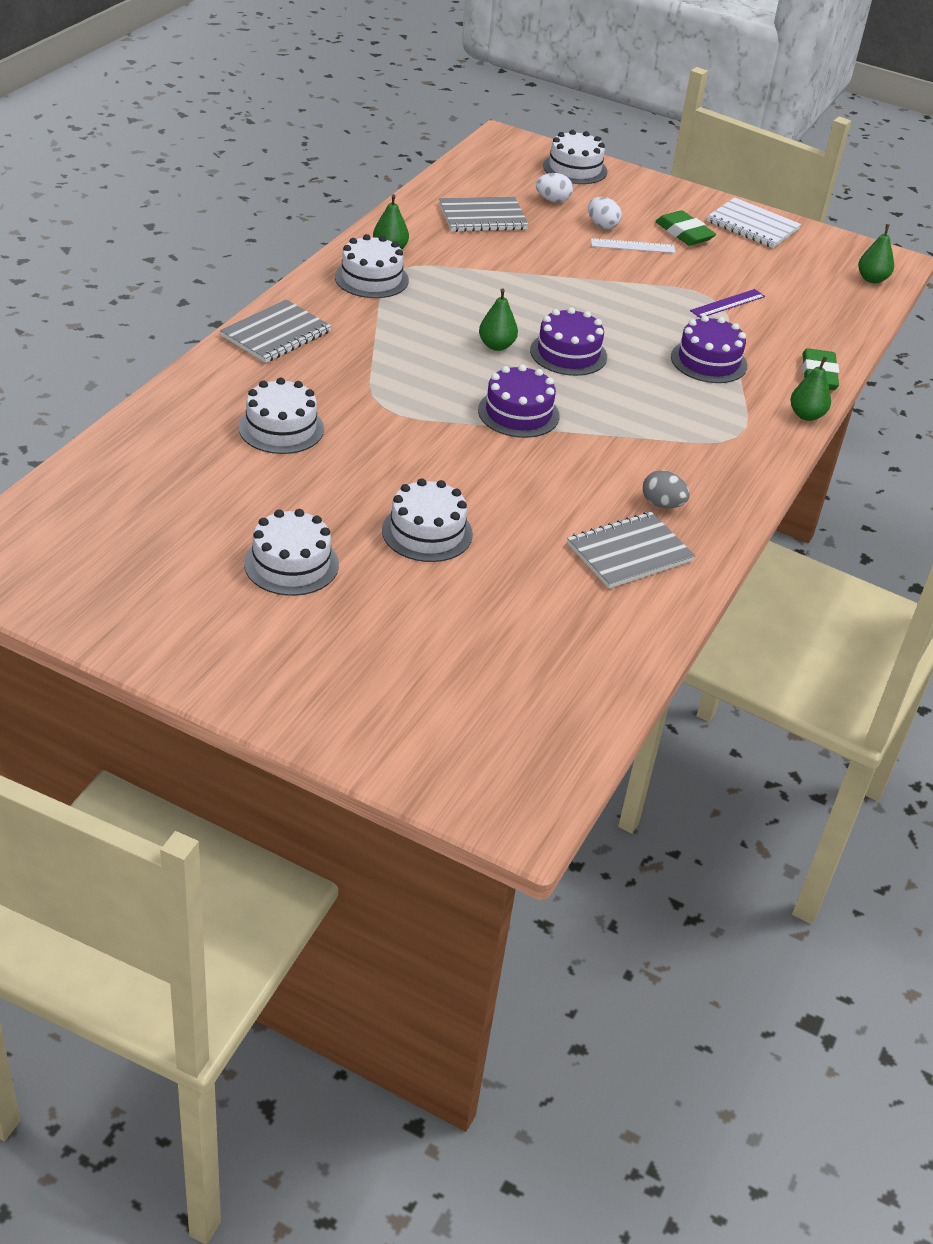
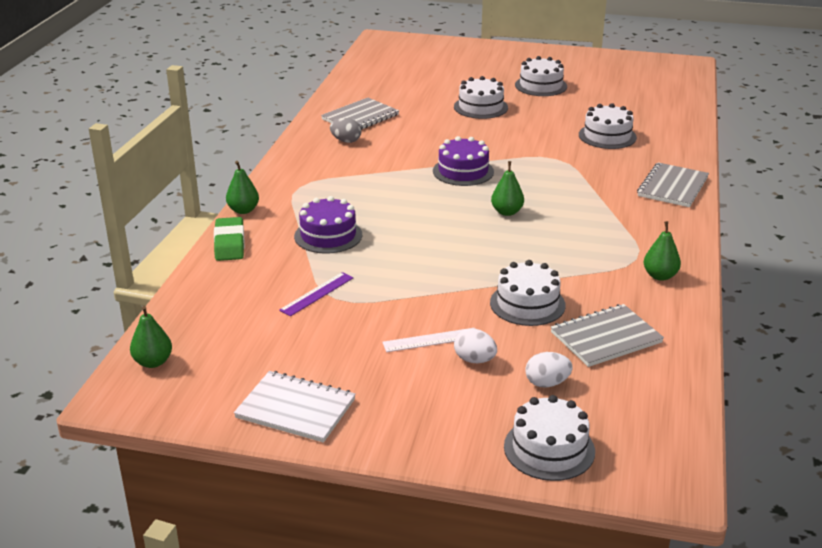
camera: 170 degrees right, 10 degrees down
white cake [335,234,409,298] -> white cake moved to [490,260,566,326]
purple cake [530,307,607,376] -> none
green eraser [655,210,716,246] -> none

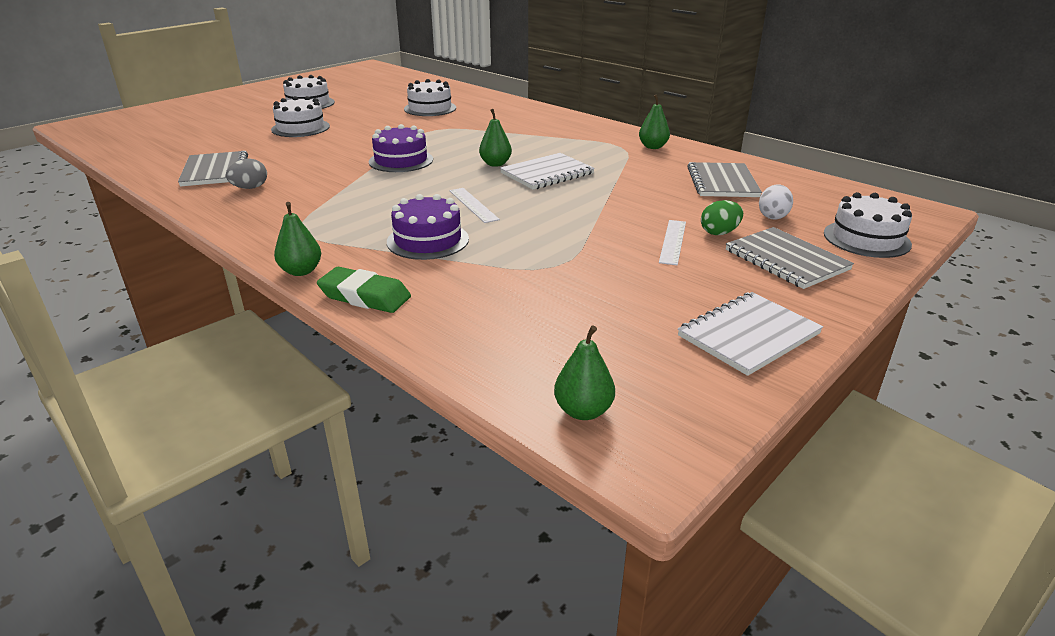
camera: 60 degrees left, 0 degrees up
purple ruler [279,272,353,316] -> none
white egg [454,328,497,363] -> green egg [701,200,743,235]
white cake [490,260,566,326] -> none
grey notebook [637,162,709,207] -> grey notebook moved to [726,227,854,289]
none -> white ruler [449,188,500,223]
none -> white notebook [500,153,595,190]

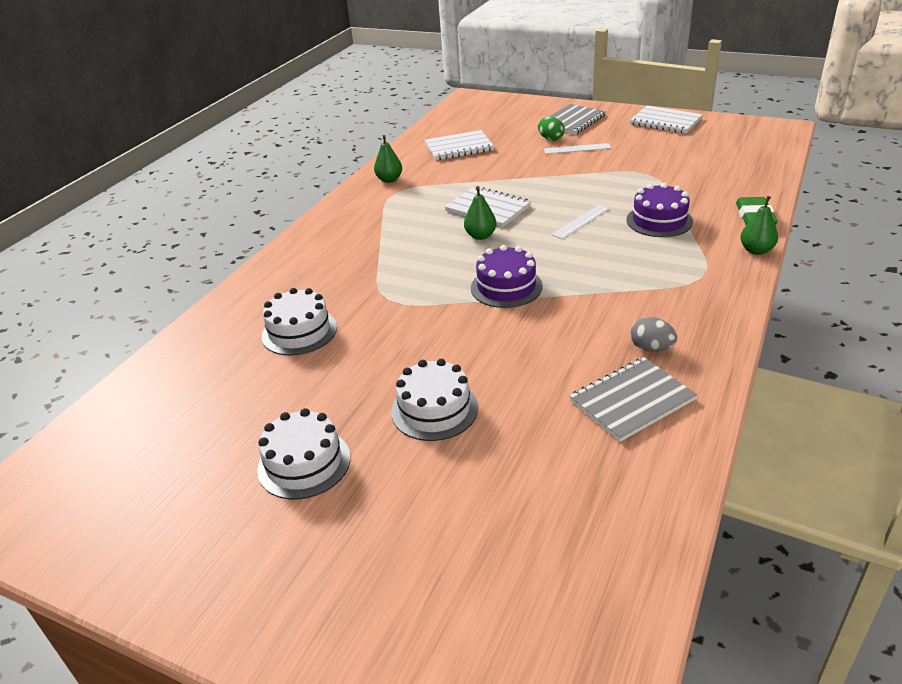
camera: 105 degrees left, 5 degrees up
green pear [554,325,615,420] -> none
grey notebook [687,162,762,197] -> white notebook [425,130,494,160]
white egg [759,184,793,219] -> none
white cake [824,192,912,258] -> none

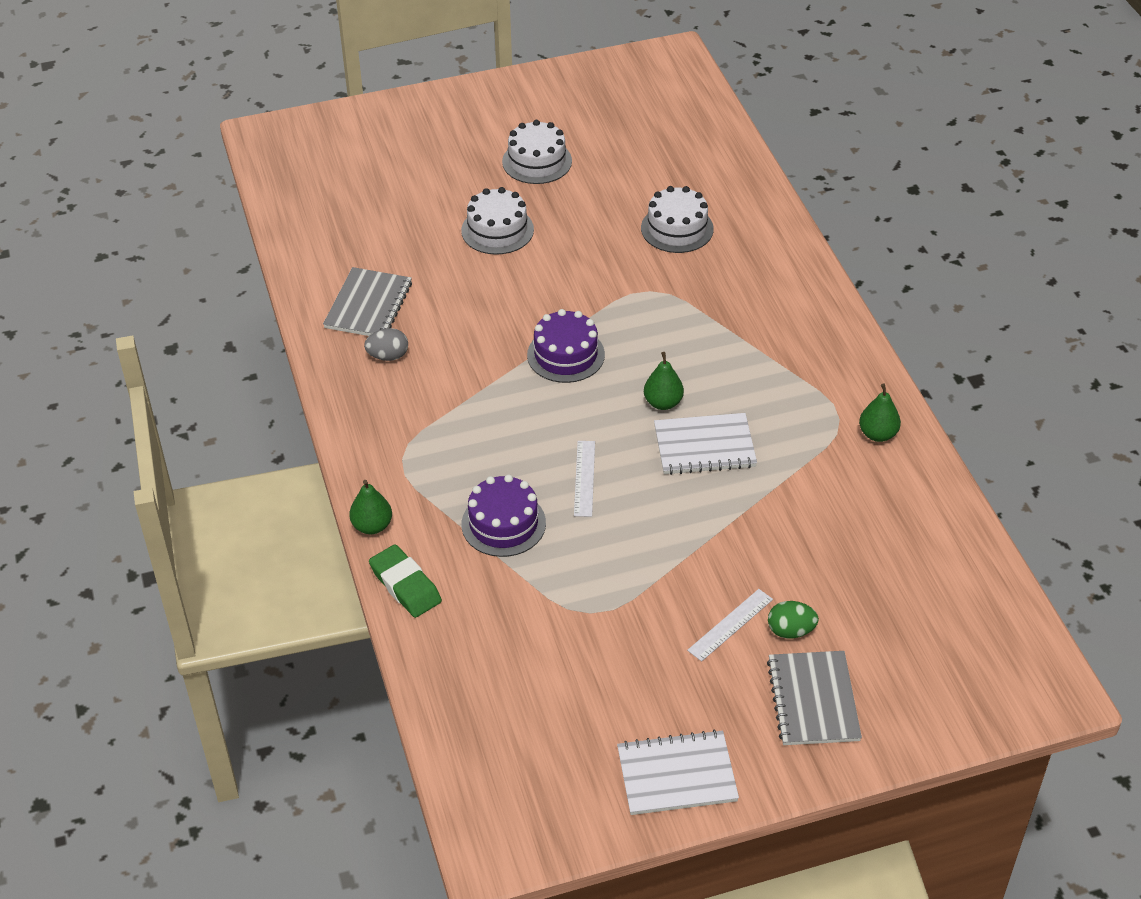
camera: 135 degrees right, 10 degrees up
white notebook [425,130,494,160] -> none

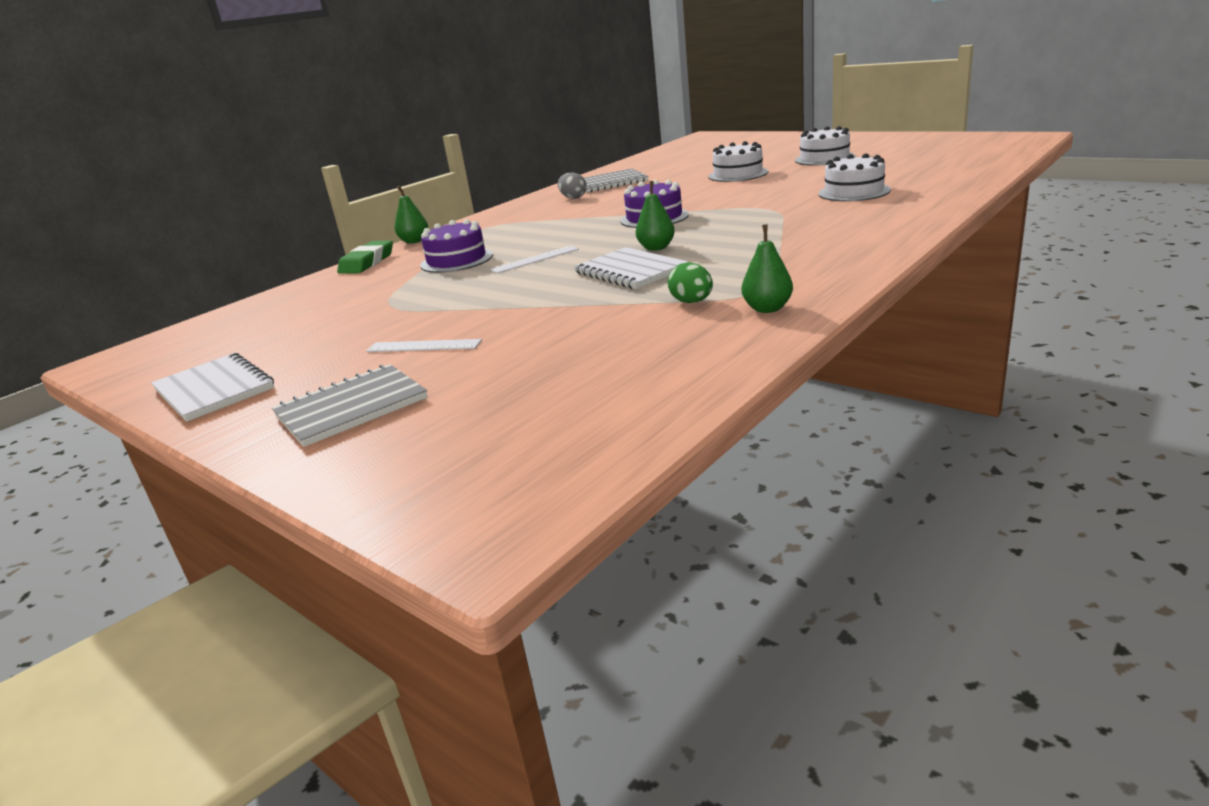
camera: 60 degrees right, 20 degrees down
green egg [768,601,819,639] -> green egg moved to [668,262,713,303]

